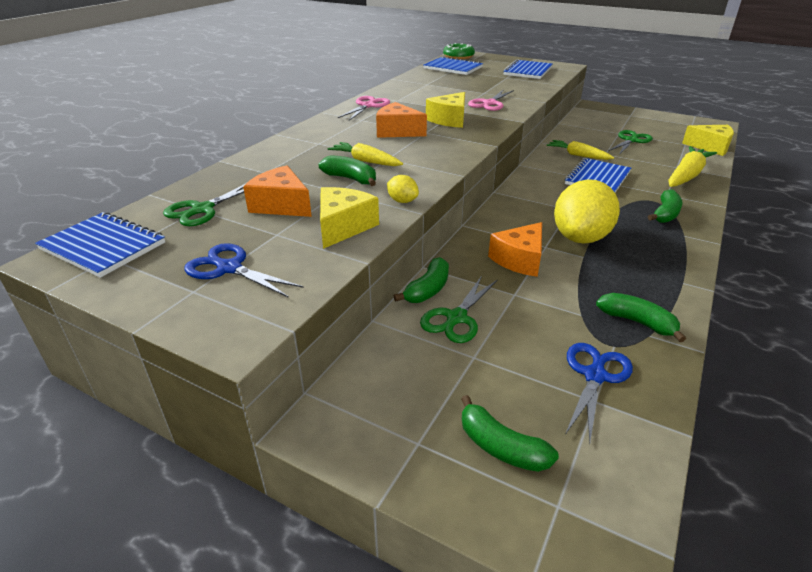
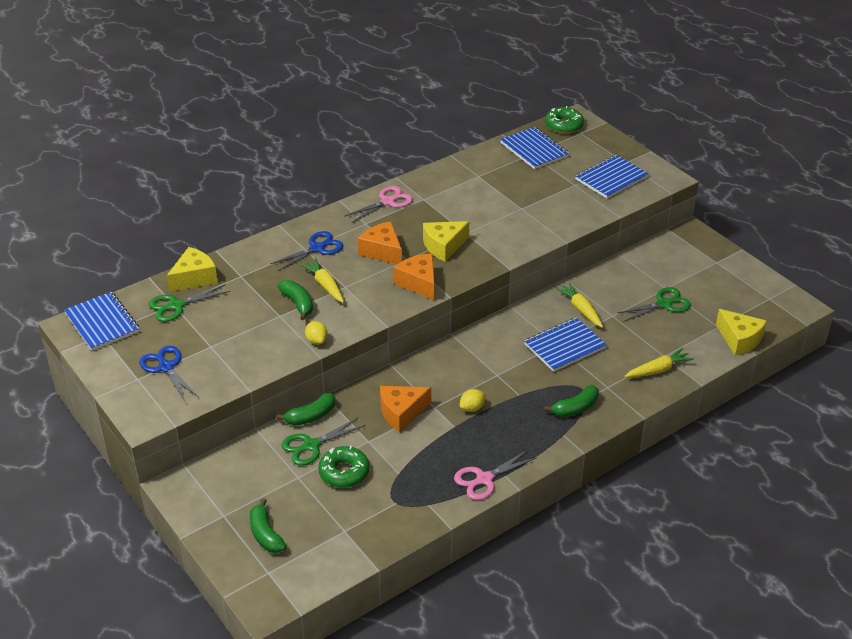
camera: 25 degrees right, 5 degrees up
orange cheese [243,165,312,217] -> orange cheese moved to [394,253,435,301]
yellow cheese [320,187,379,249] -> yellow cheese moved to [167,247,218,292]
pink scissors [468,89,514,111] -> pink scissors moved to [454,450,537,500]
yellow lemon [554,179,620,243] -> yellow lemon [460,389,486,412], size x0.41
blue scissors [565,343,633,442] -> blue scissors moved to [270,231,344,272]
green banana [596,293,686,342] -> none
yellow carrot [669,146,717,187] -> yellow carrot [624,348,694,378], size x0.65
none -> green donut [318,446,369,488]

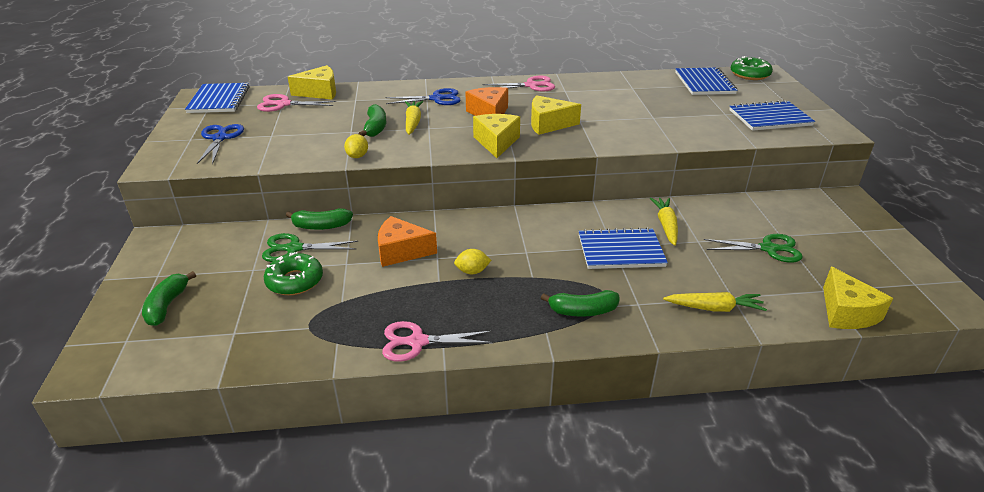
camera: 30 degrees right, 5 degrees down
green scissors [149,284,231,322] -> pink scissors [257,94,336,112]
orange cheese [394,253,435,301] -> yellow cheese [473,114,520,158]

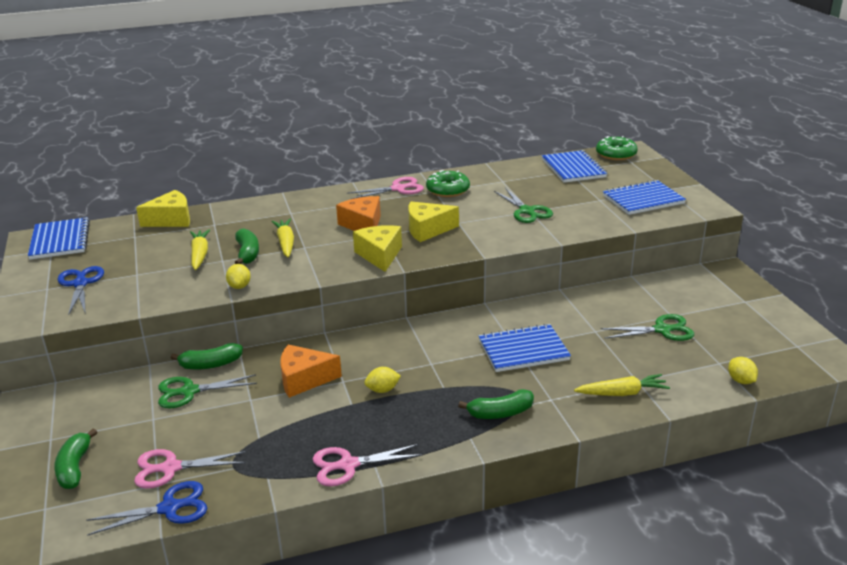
camera: 10 degrees left, 5 degrees down
pink scissors [257,94,336,112] -> pink scissors moved to [134,449,246,489]
green donut [264,252,323,295] -> green donut moved to [426,170,470,197]
blue scissors [385,88,461,105] -> blue scissors moved to [86,481,207,536]
yellow carrot [650,198,678,246] -> yellow carrot moved to [190,229,210,270]
yellow cheese [823,267,893,329] -> yellow lemon [728,357,758,384]
none -> green scissors [494,188,553,223]

